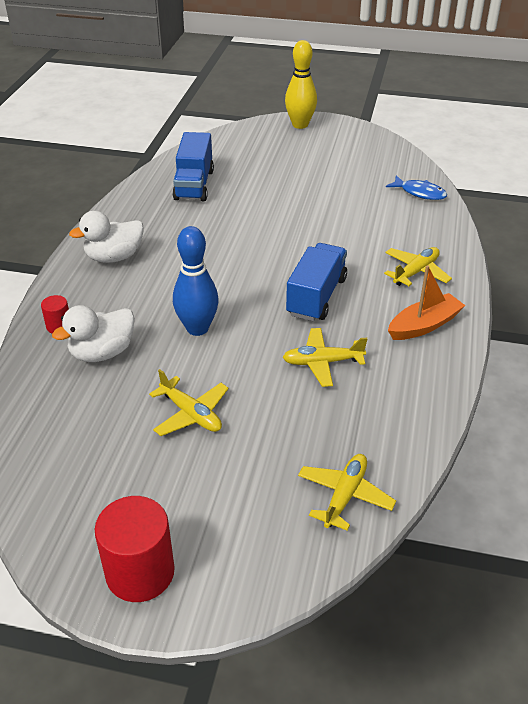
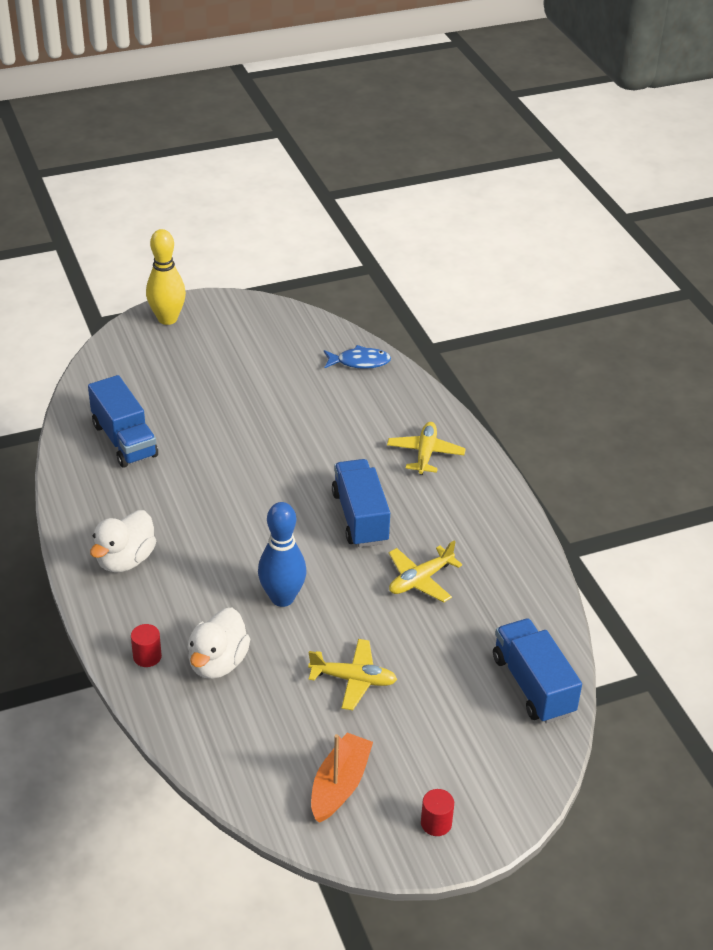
camera: 35 degrees left, 0 degrees up
red cylinder [95,496,175,602] -> red cylinder [421,789,454,836], size x0.50
yellow plane [298,454,396,531] -> blue truck [493,619,582,724]
orange boat [388,265,466,340] -> orange boat moved to [311,733,373,823]

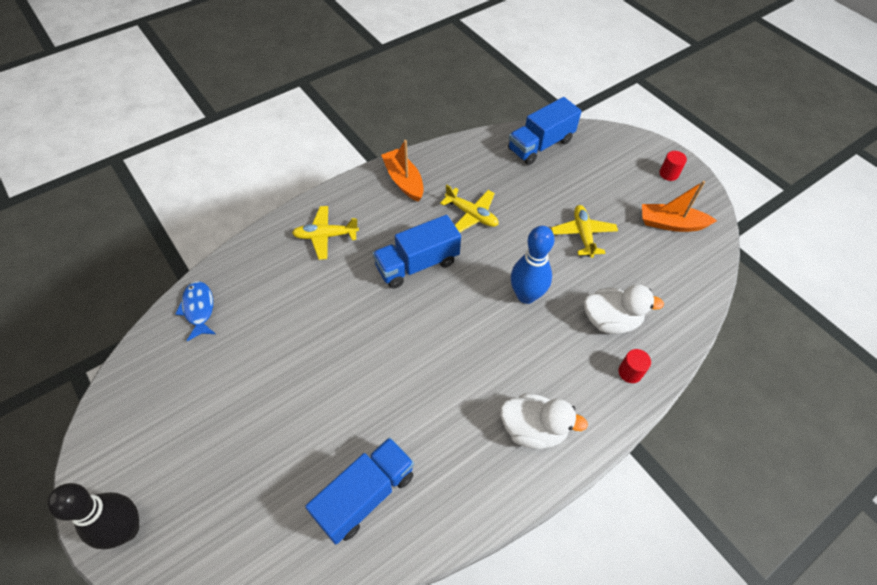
camera: 105 degrees left, 15 degrees up
yellow bowling pin [146,229,186,325] -> black bowling pin [47,483,139,549]
none -> orange boat [381,140,424,202]

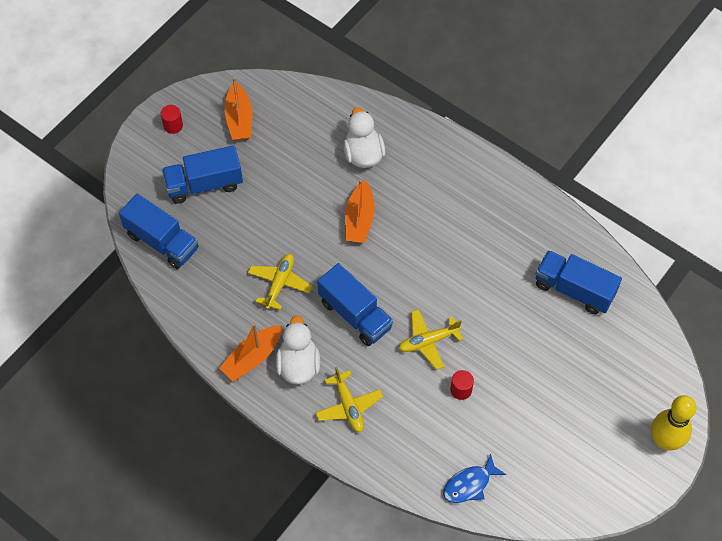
camera: 105 degrees left, 5 degrees up
black bowling pin [47,483,139,549] -> yellow bowling pin [651,395,697,450]
white duck [500,393,588,449] -> white duck moved to [276,316,320,384]
blue bowling pin [511,226,554,304] -> orange boat [345,180,375,243]
yellow plane [551,205,618,258] -> yellow plane moved to [398,309,463,370]
red cylinder [618,349,651,383] -> red cylinder moved to [450,370,474,400]
none -> blue truck [162,145,243,204]

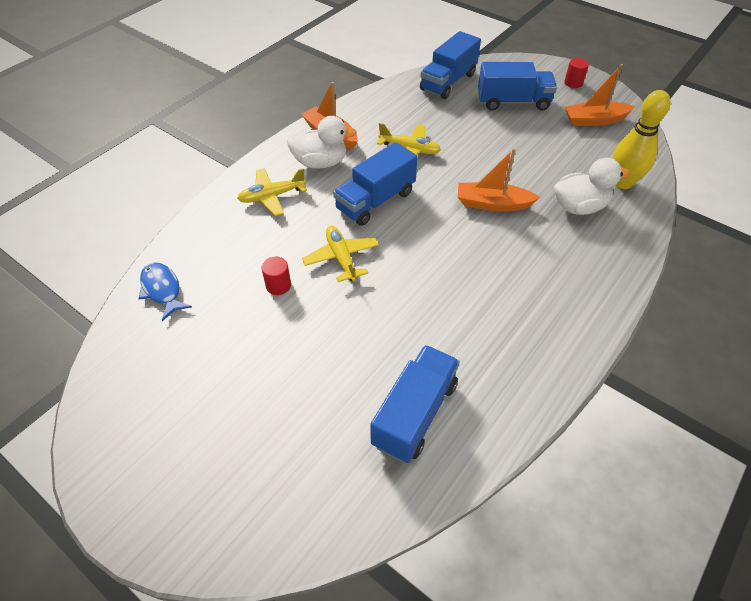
camera: 90 degrees right, 10 degrees down
blue truck [162,145,243,204] -> blue truck turned 105 degrees clockwise [478,62,557,111]
yellow bowling pin [651,395,697,450] -> yellow bowling pin moved to [612,90,671,189]

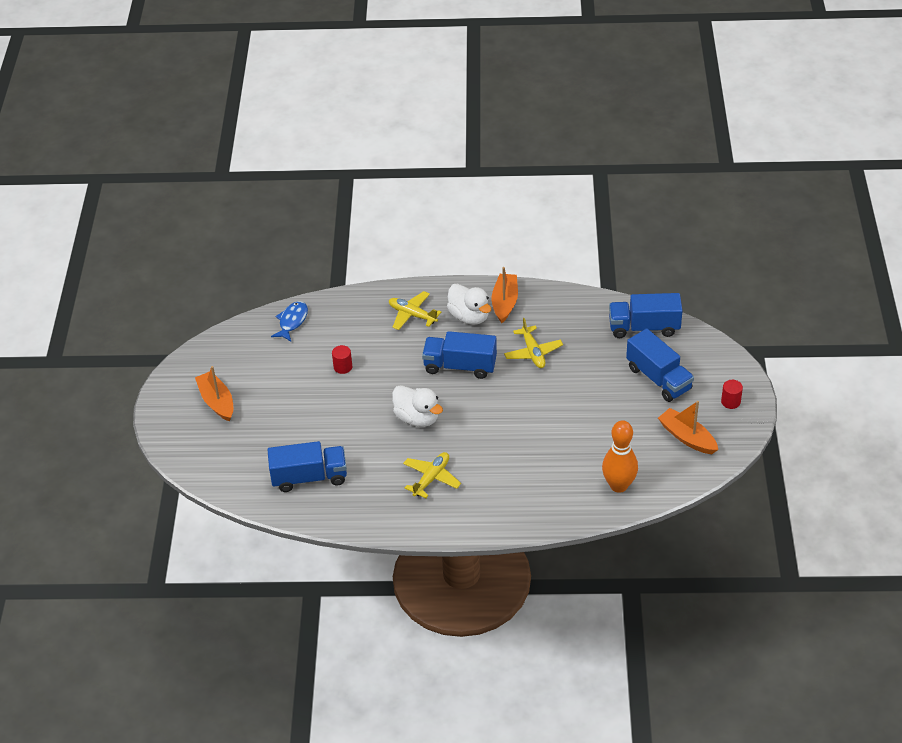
camera: 55 degrees right, 5 degrees down
yellow plane [302,226,379,282] -> yellow plane moved to [403,452,461,498]
orange boat [458,148,540,211] -> orange boat moved to [195,366,233,422]
white duck [554,158,630,215] -> white duck moved to [392,385,443,427]
yellow bowling pin [612,90,671,189] -> orange bowling pin [602,420,638,493]

